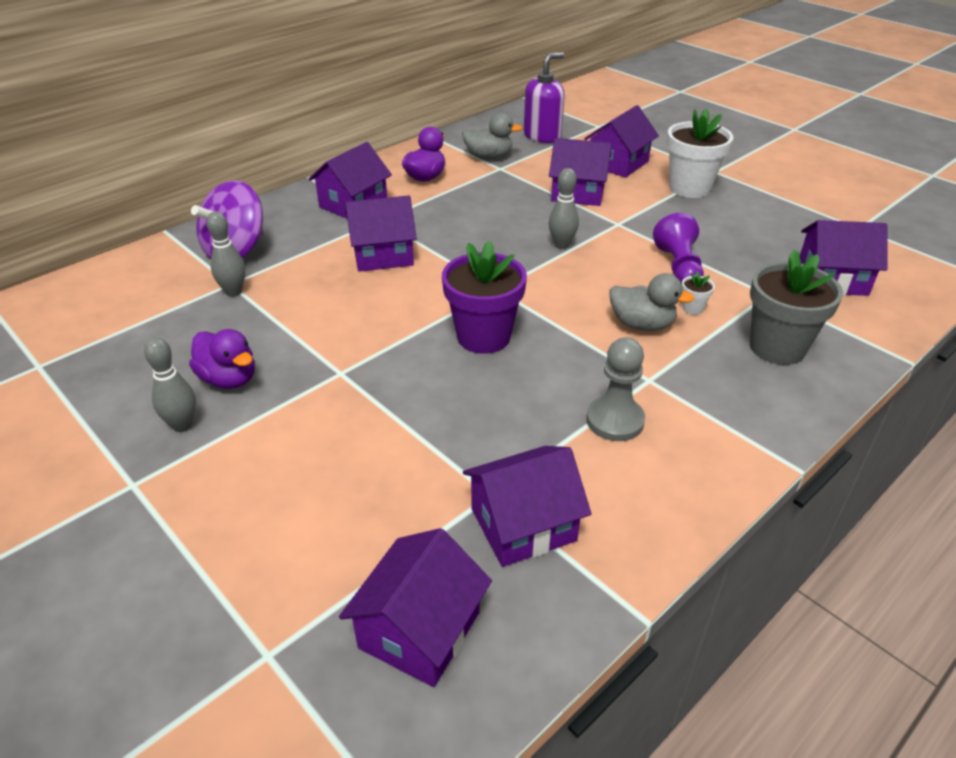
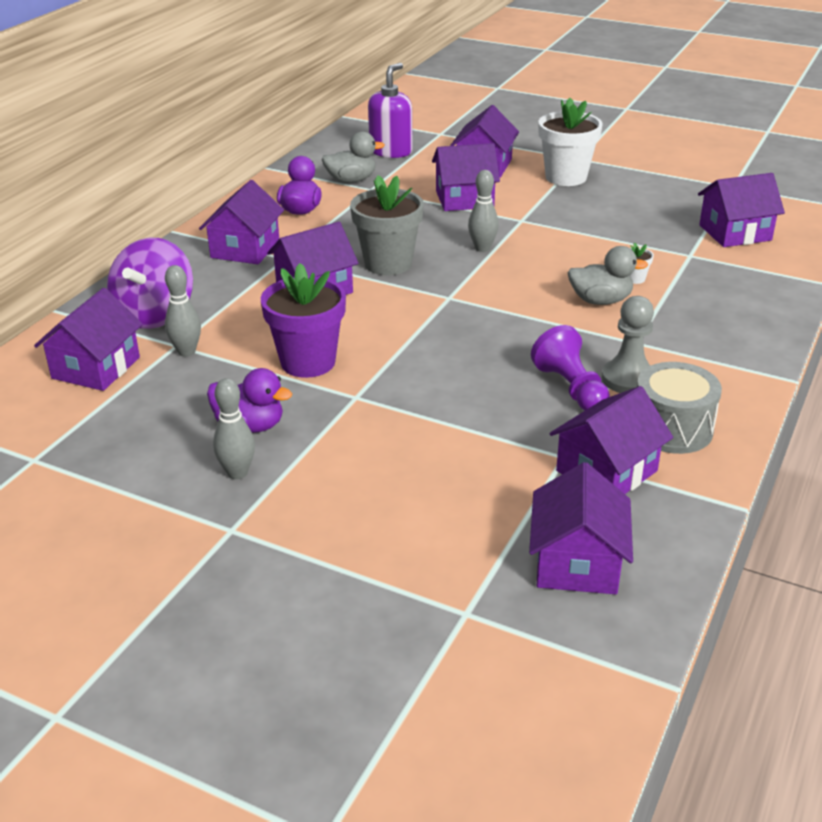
camera: 20 degrees left, 5 degrees down
purple flower pot [442,240,527,354] -> purple flower pot moved to [261,263,346,378]
purple pawn [653,213,704,281] -> purple pawn moved to [531,325,610,411]
grey flower pot [750,250,843,365] -> grey flower pot moved to [350,175,424,275]
none -> purple house [34,288,143,391]
none -> grey drum [637,362,722,454]

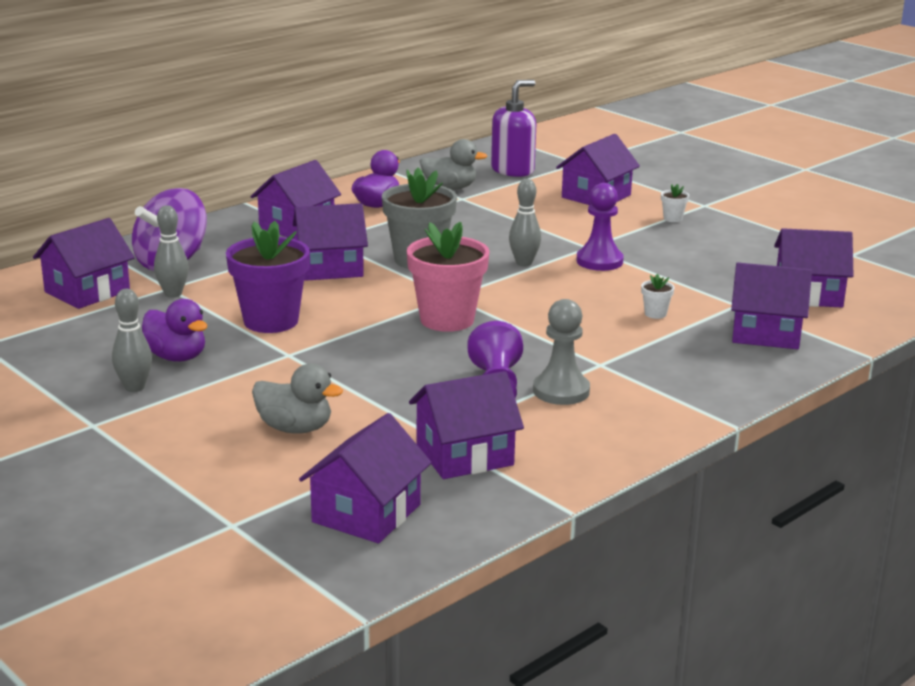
camera: 20 degrees right, 10 degrees down
purple house [432,143,500,211] -> purple house moved to [731,263,812,349]
white flower pot [538,98,603,186] -> white flower pot [661,184,689,222], size x0.41
grey duck [568,246,648,305] -> grey duck moved to [252,364,343,434]
grey drum [637,362,722,454] -> none
none -> pink flower pot [407,222,490,332]
none -> purple pawn [576,183,624,271]

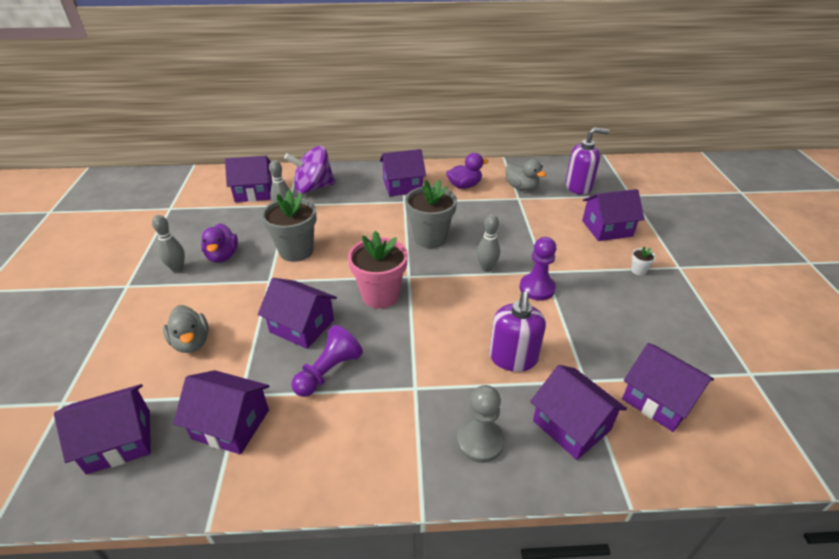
camera: 40 degrees right, 15 degrees up
purple flower pot [226,221,310,333] -> grey flower pot [261,190,317,262]
purple house [293,203,368,281] -> purple house moved to [258,278,337,349]
grey pawn [533,299,590,405] -> grey pawn moved to [457,385,504,463]
white flower pot [641,274,675,319] -> purple soap dispenser [489,291,546,372]

